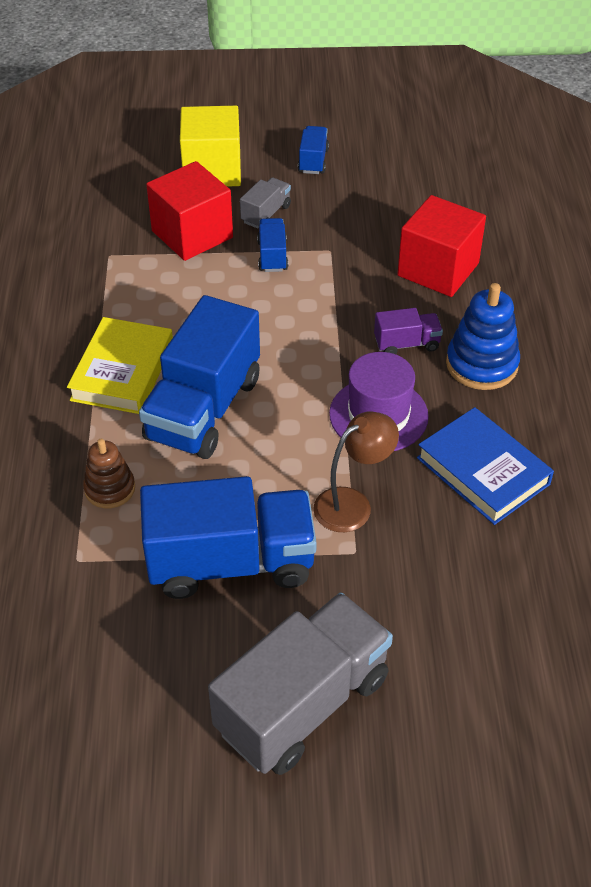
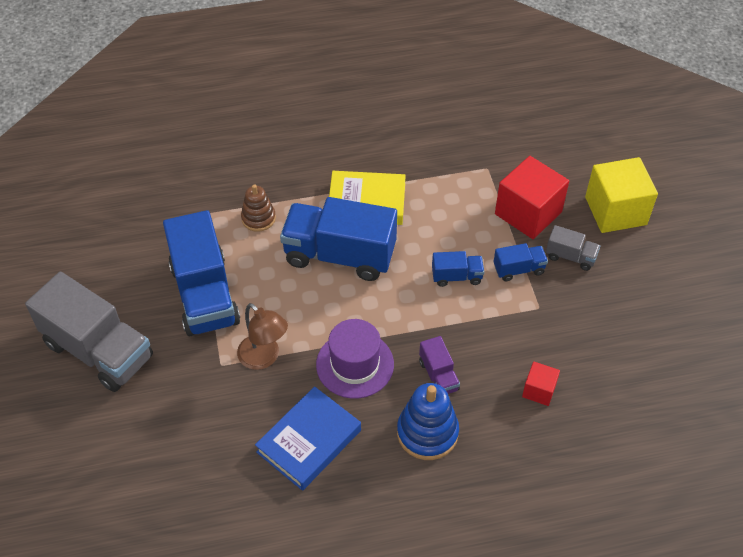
camera: 80 degrees right, 5 degrees up
blue truck [298,126,329,174] -> blue truck moved to [432,251,484,287]
red cube [398,195,486,297] -> red cube [522,361,560,406], size x0.50

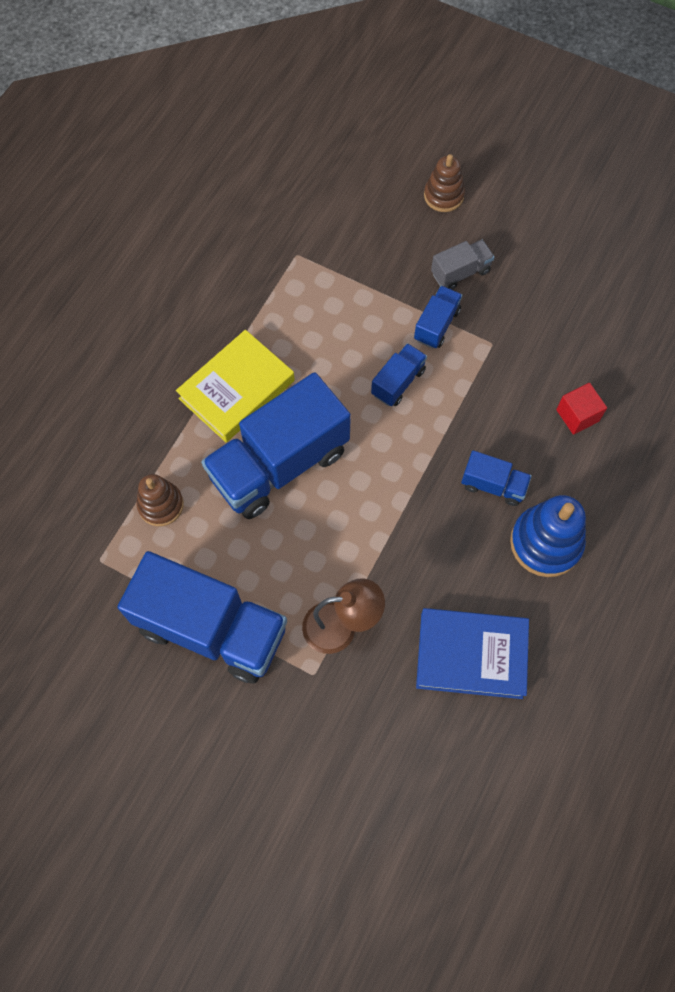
camera: 50 degrees left, 15 degrees up
grey truck [25,272,153,392] -> none
blue book [255,386,361,491] -> blue book turned 75 degrees counterclockwise [416,608,529,699]
purple hat [316,319,394,399] -> none
purple truck [419,336,460,394] -> blue truck [461,451,532,506]
red cube [495,156,569,239] -> none
yellow cube [585,157,658,233] -> brown stacking toy [424,154,465,212]

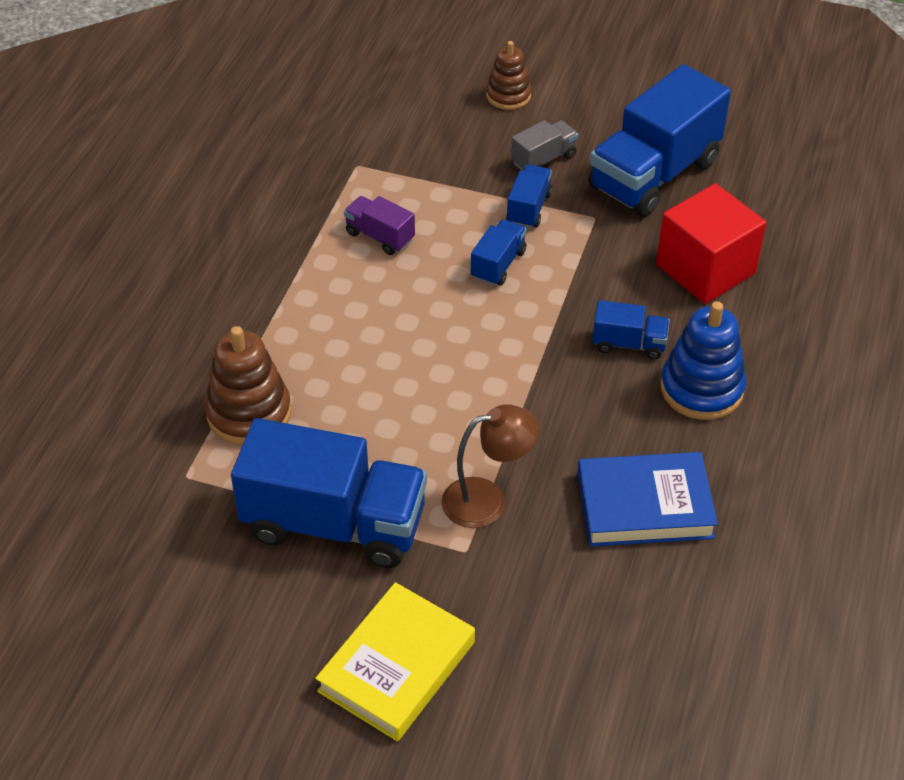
camera: 10 degrees left, 20 degrees down
brown stacking toy [136,474,184,526] -> brown stacking toy [205,326,291,445], size x1.56
yellow book [176,330,295,442] -> yellow book moved to [315,582,475,741]
blue truck [201,372,351,519] -> blue truck moved to [588,64,731,217]
red cube [556,383,607,435] -> red cube [656,183,766,304], size x1.99
none -> purple truck [344,196,415,255]

